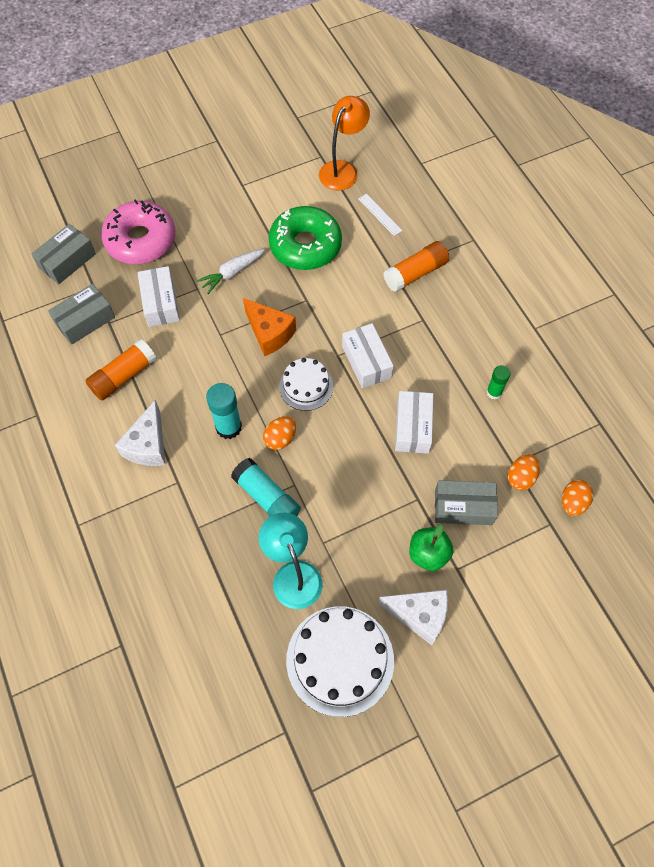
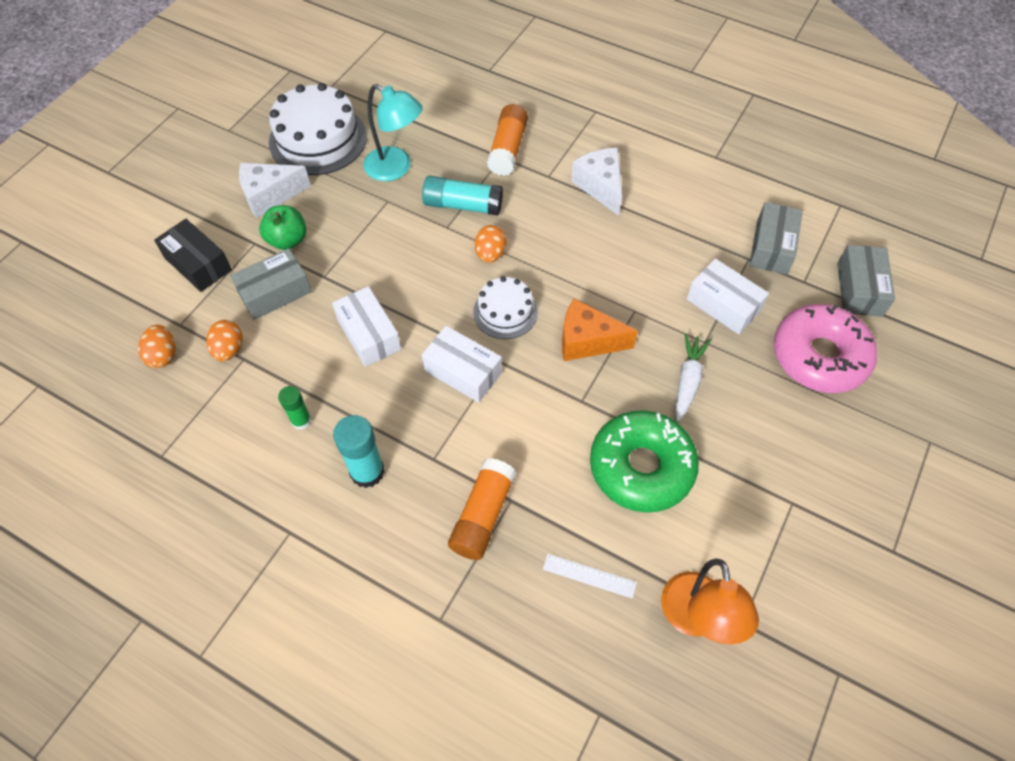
camera: 145 degrees right, 5 degrees down
orange glue stick [85,339,157,400] -> orange glue stick moved to [487,104,528,176]
turquoise glue stick [206,383,242,439] -> turquoise glue stick moved to [333,415,384,488]
none -> black box [154,219,232,292]

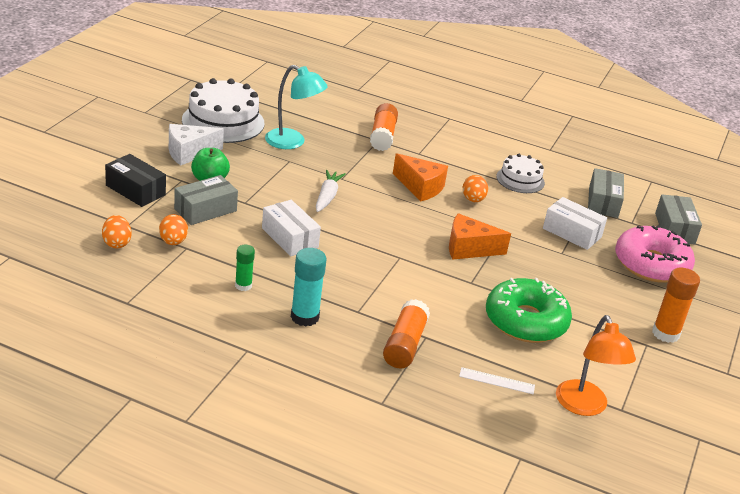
camera: 10 degrees left, 25 degrees down
turquoise glue stick [422,176,503,215] -> none
white box [422,326,502,403] -> none
white cake [473,276,538,339] -> white cake moved to [496,154,545,193]
orange egg [475,225,506,263] -> orange egg moved to [463,175,488,202]
white cheese [571,148,622,216] -> none
white carrot [675,333,711,422] -> white carrot moved to [316,170,346,212]
none -> orange cheese [393,153,448,201]
none -> orange glue stick [652,268,700,343]

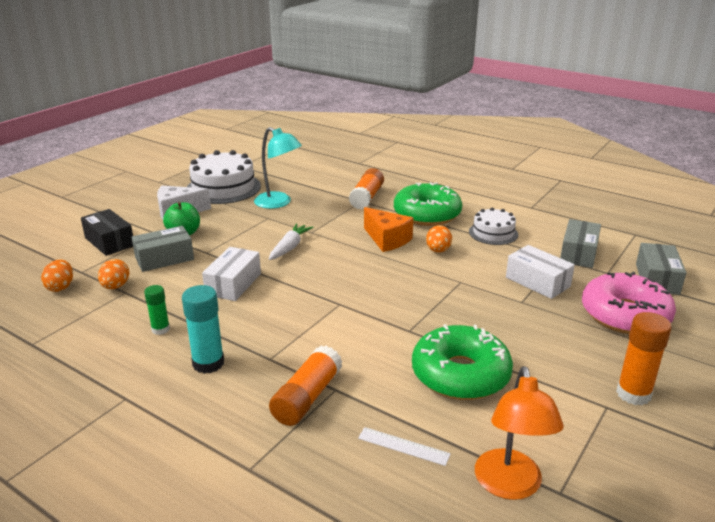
camera: 15 degrees right, 5 degrees down
white box [262,200,321,256] -> white box turned 45 degrees clockwise [202,247,261,301]
orange cheese [449,213,511,260] -> none
none -> green donut [394,182,462,226]

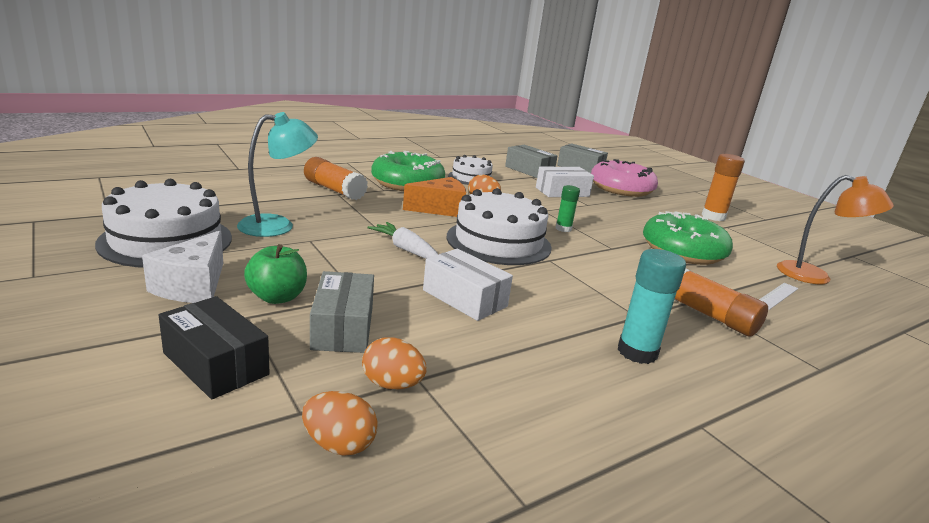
camera: 70 degrees left, 5 degrees down
black box [81,209,133,256] -> black box turned 60 degrees clockwise [159,296,270,399]
green glue stick [144,285,170,335] -> green glue stick moved to [556,185,580,232]
none -> white cake [446,188,552,265]

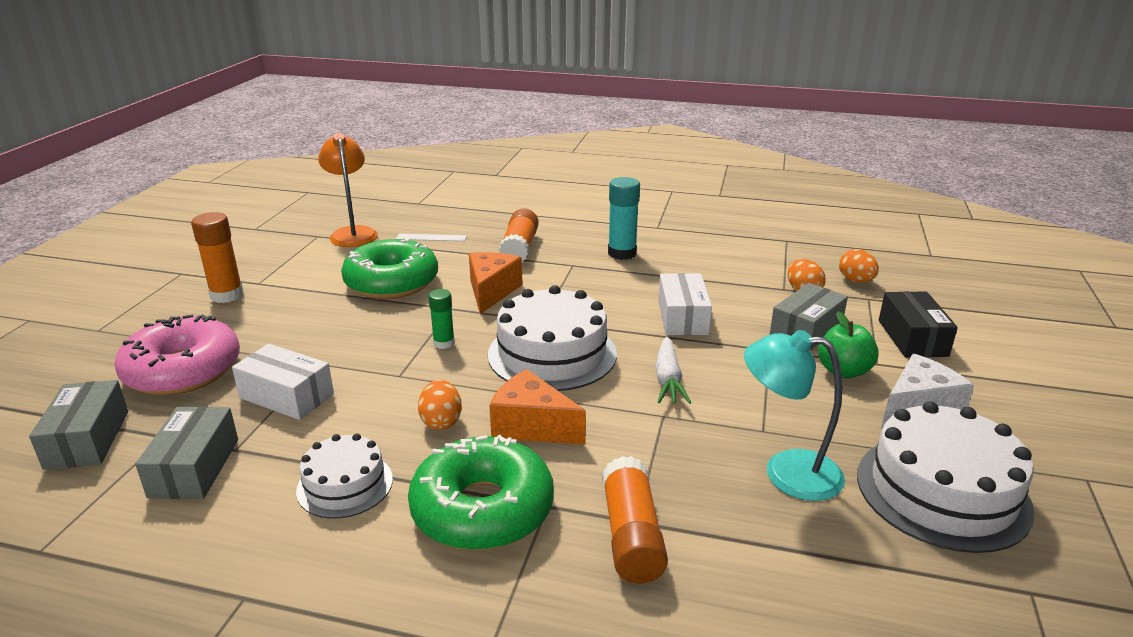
camera: 130 degrees left, 5 degrees up
none -> orange cheese [469,252,523,314]

